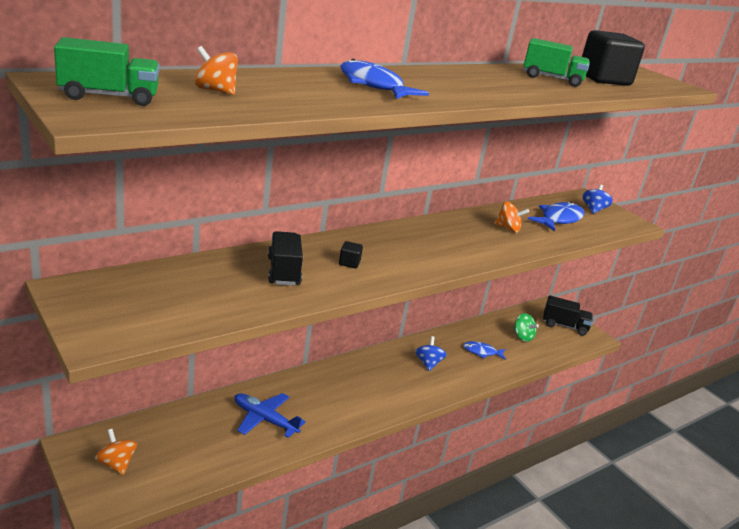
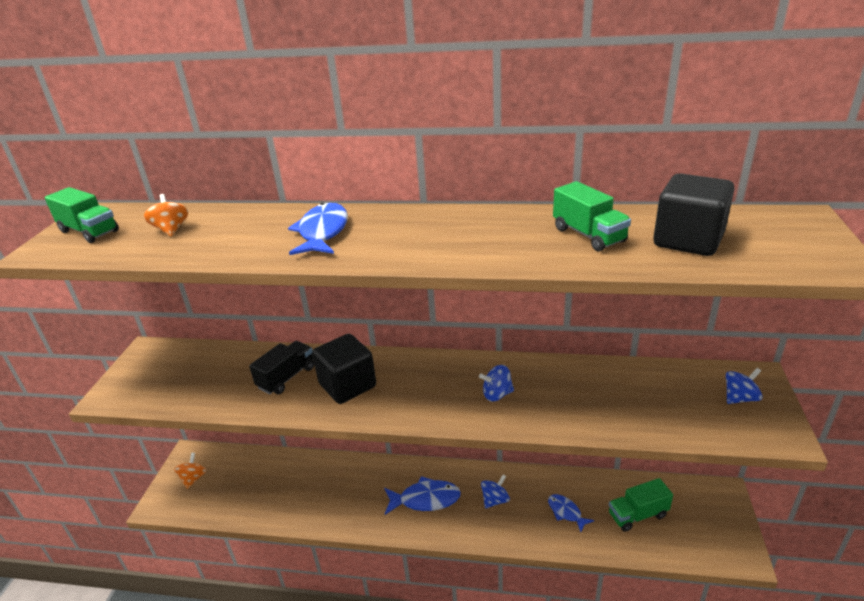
camera: 50 degrees right, 5 degrees up
blue plane [235,393,306,438] -> none
black cube [339,241,363,268] -> black cube [312,334,376,404], size x2.48
orange spinning top [494,201,529,233] -> none
green spinning top [513,313,539,342] -> green truck [609,478,673,532]
blue fish [528,202,584,232] -> blue fish moved to [384,476,461,515]
black truck [543,295,593,336] -> none
none -> blue spinning top [479,365,514,401]

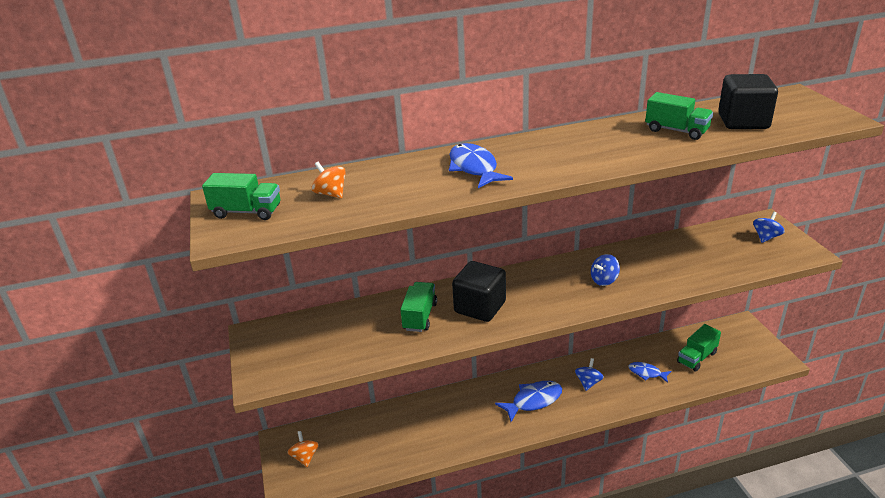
camera: 25 degrees left, 0 degrees up
black truck [249,341,314,394] -> green truck [400,282,437,332]

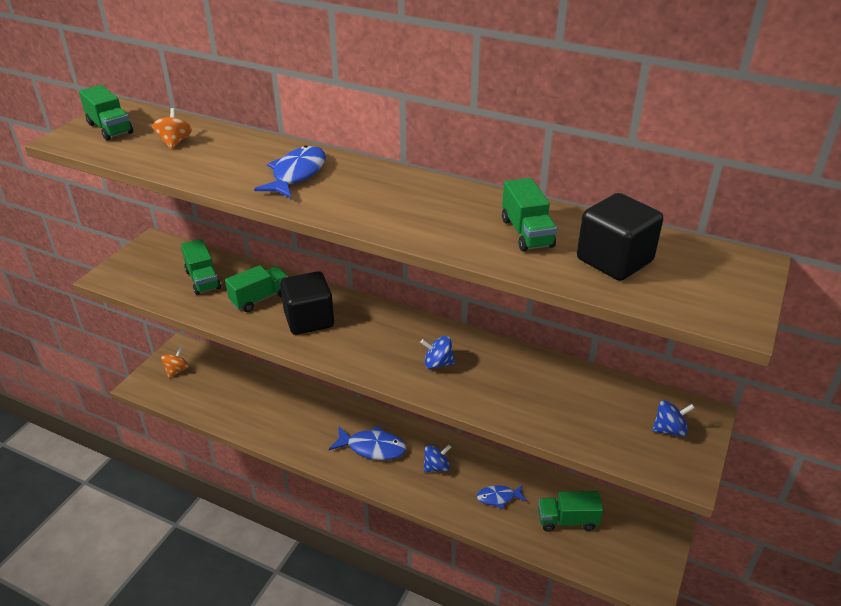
camera: 40 degrees right, 5 degrees up
blue fish [628,362,671,383] -> blue fish turned 75 degrees counterclockwise [477,485,527,509]
none -> green truck [181,239,221,295]

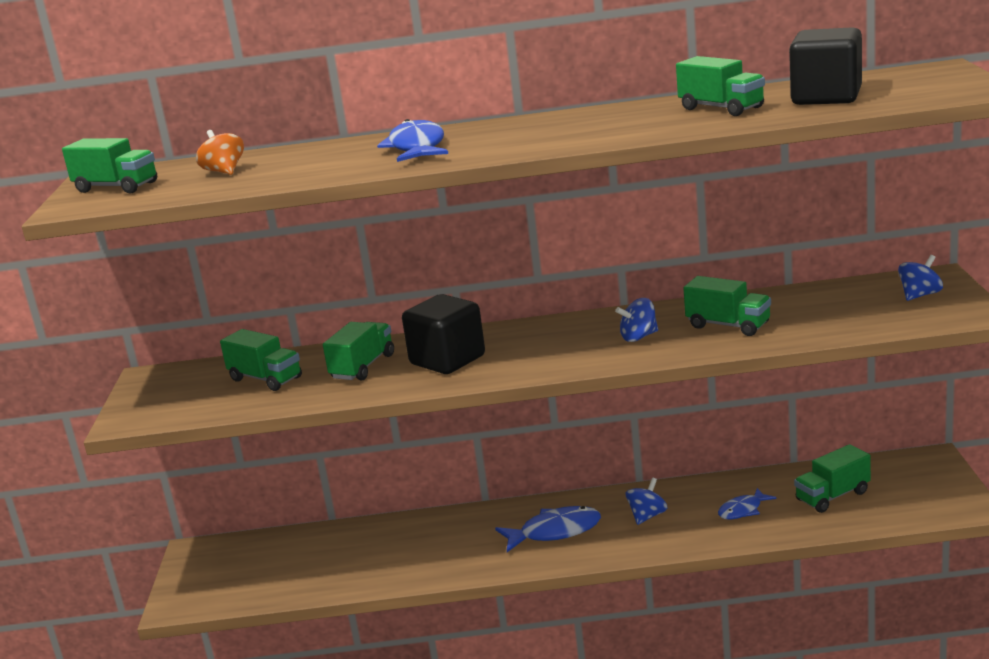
camera: 25 degrees left, 15 degrees down
orange spinning top [161,346,189,378] -> none
none -> green truck [683,276,771,336]

